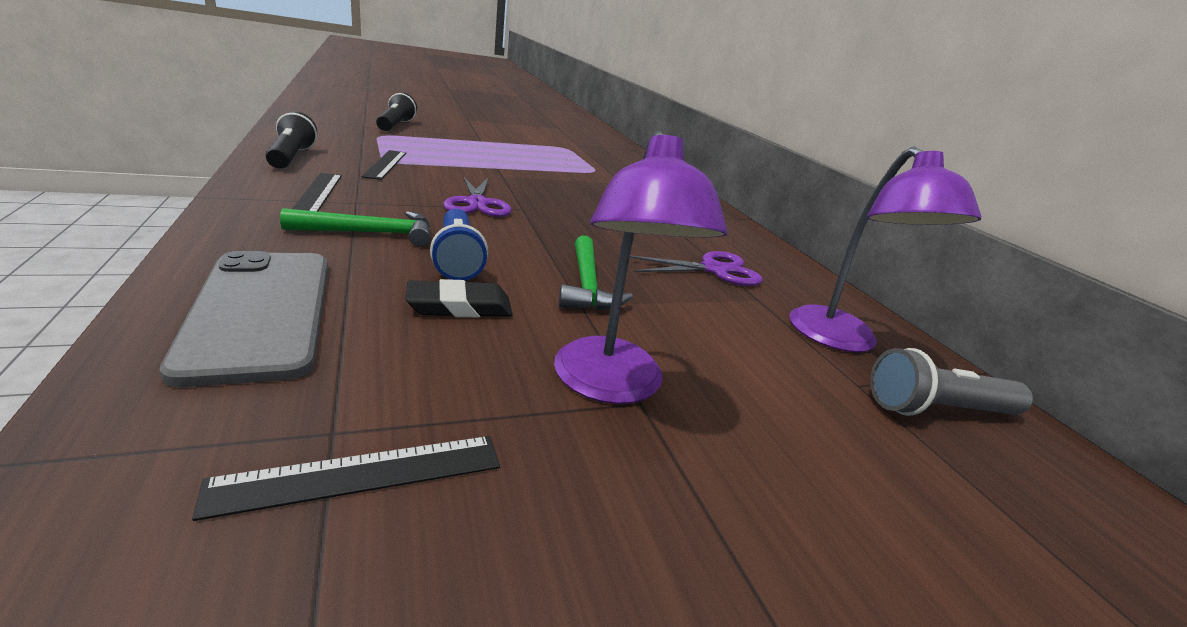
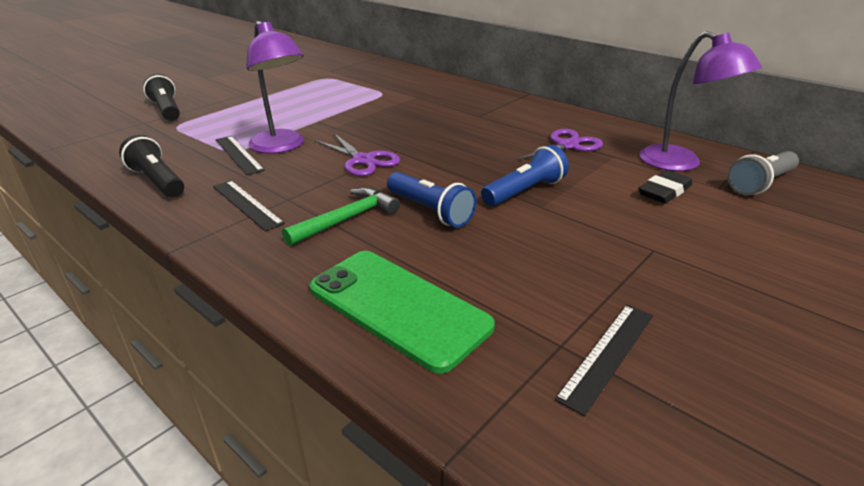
camera: 25 degrees left, 5 degrees up
grey phone [160,251,328,387] -> green phone [309,251,495,374]
black eraser [405,279,513,317] -> black eraser moved to [638,170,692,204]
purple lamp [554,130,728,404] -> purple lamp moved to [246,21,304,153]
green hammer [559,235,633,310] -> blue flashlight [481,145,569,206]

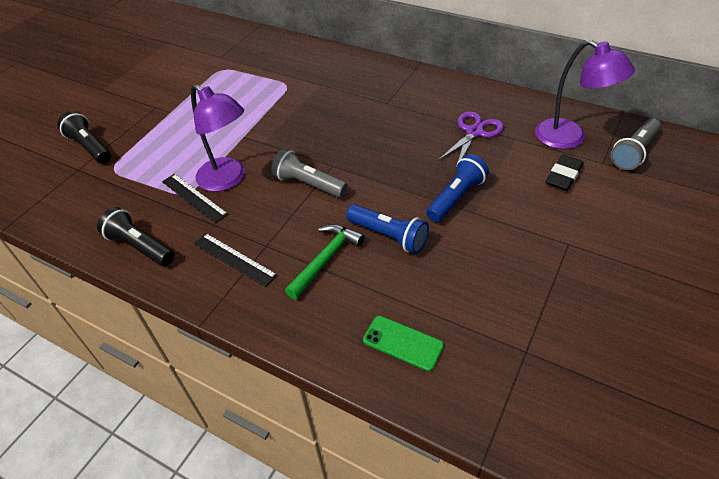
camera: 10 degrees left, 15 degrees up
green phone [309,251,495,374] -> green phone [363,316,444,371], size x0.55
purple scissors [315,134,400,176] -> grey flashlight [271,149,348,198]
black ruler [555,305,653,416] -> none

